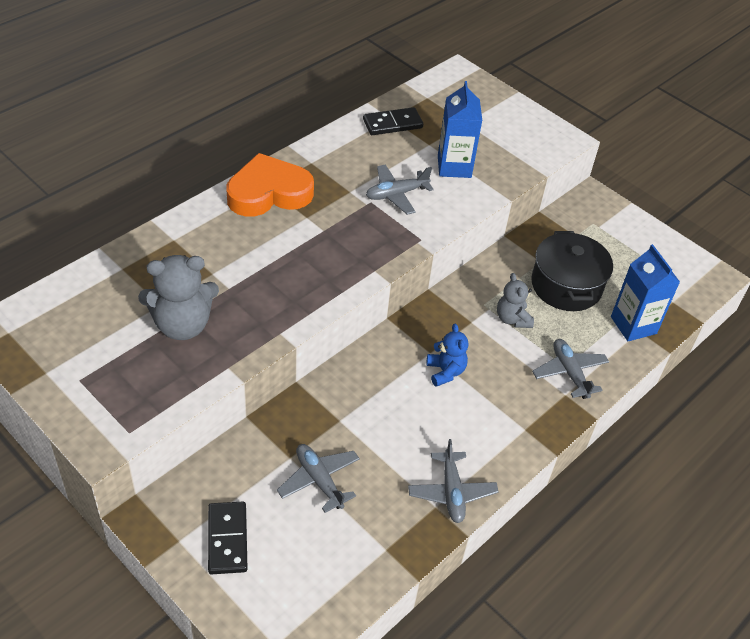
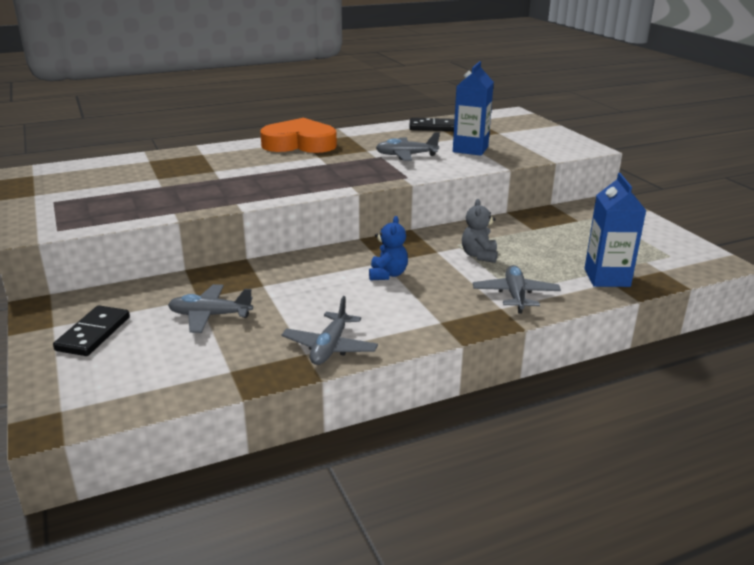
camera: 25 degrees right, 20 degrees down
grey teddy bear [138,255,219,340] -> none
grey plane [277,444,360,513] -> grey plane turned 75 degrees counterclockwise [168,284,253,333]
black pot [531,231,613,311] -> none

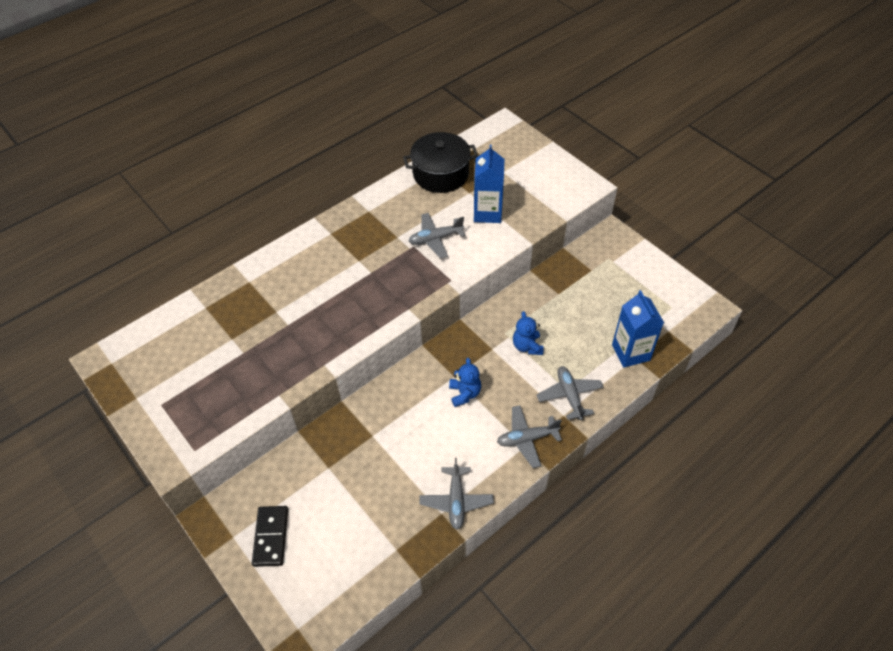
camera: 15 degrees left, 25 degrees up
grey plane [168,284,253,333] -> grey plane moved to [497,405,562,468]
orange heart [260,118,337,153] -> none
black domino [409,118,455,131] -> black pot [403,132,478,193]
grey teddy bear [462,199,498,263] -> blue teddy bear [513,311,544,355]

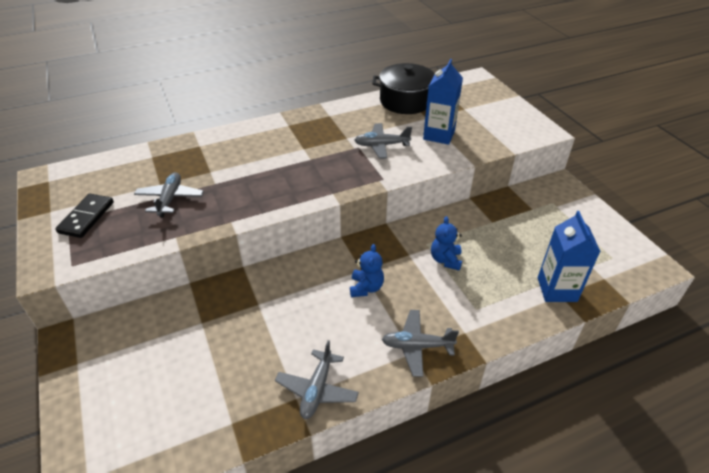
camera: 15 degrees right, 10 degrees down
black domino [252,506,288,567] -> black domino moved to [55,194,114,238]
grey plane [537,366,604,420] -> grey plane moved to [134,172,204,218]

